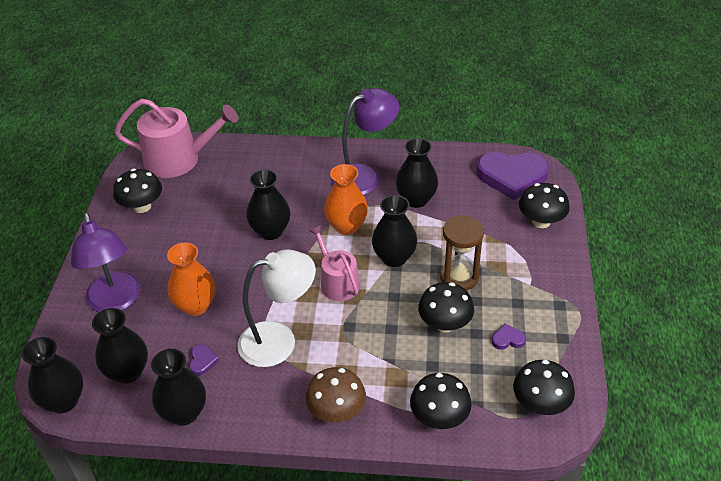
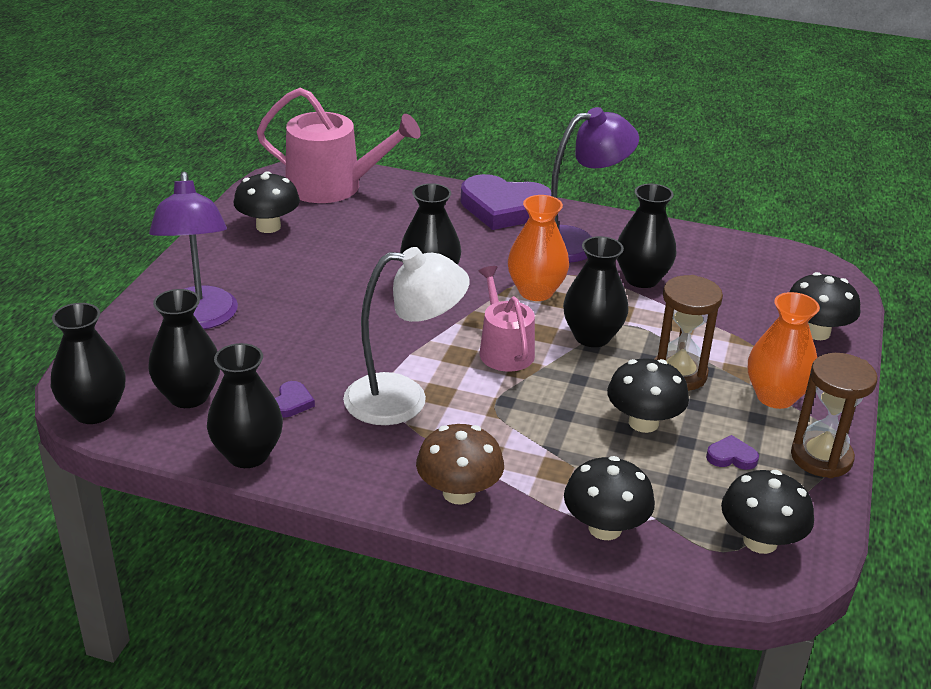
camera: 10 degrees right, 10 degrees down
orange vase [167,242,215,316] -> orange vase moved to [748,292,820,409]
purple heart [476,152,549,200] -> purple heart moved to [461,174,551,230]
none -> brown hourglass [791,353,878,478]

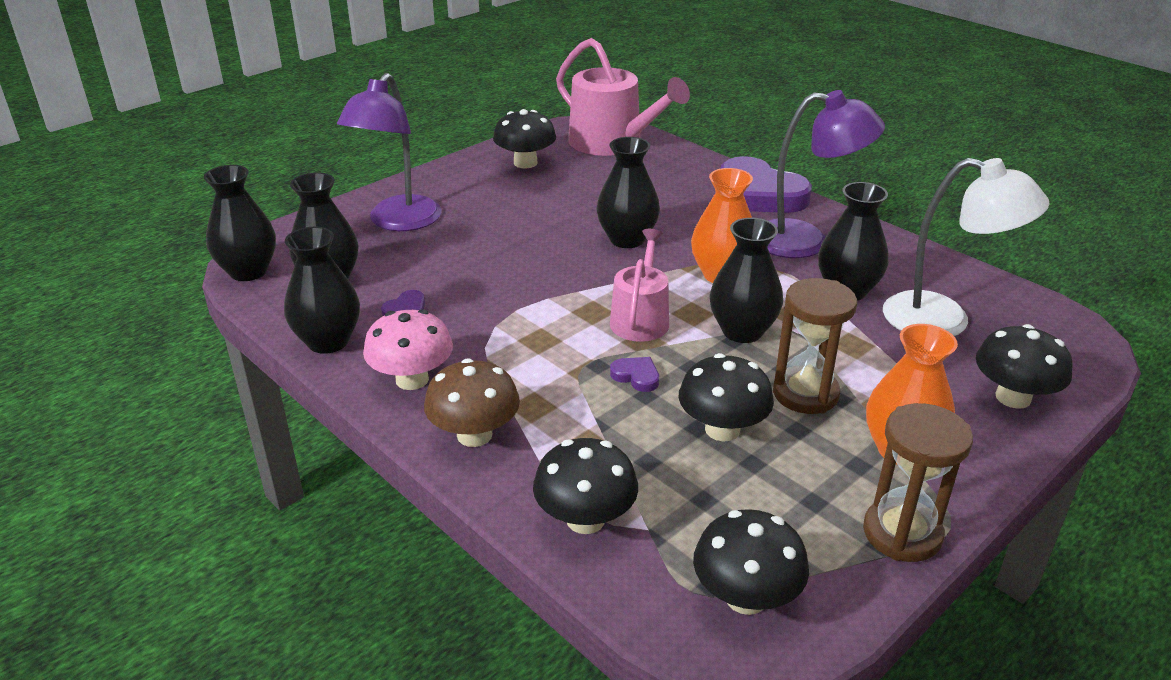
camera: 30 degrees right, 0 degrees up
white lamp [343,247,470,425] -> white lamp moved to [883,158,1049,336]
purple heart [706,435,759,470] -> purple heart moved to [610,357,659,392]
none -> pink mushroom [363,309,453,390]

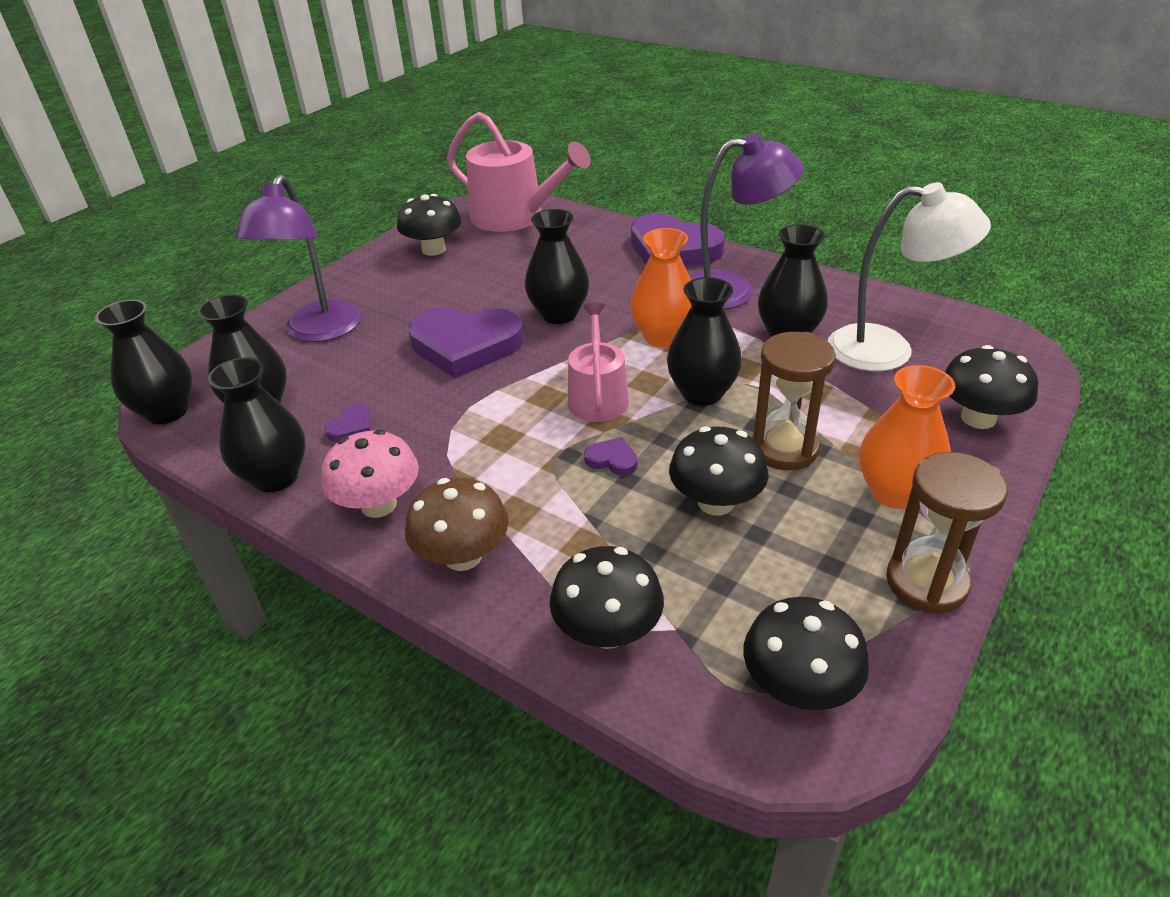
camera: 10 degrees left, 5 degrees up
none -> purple heart [408,308,523,378]

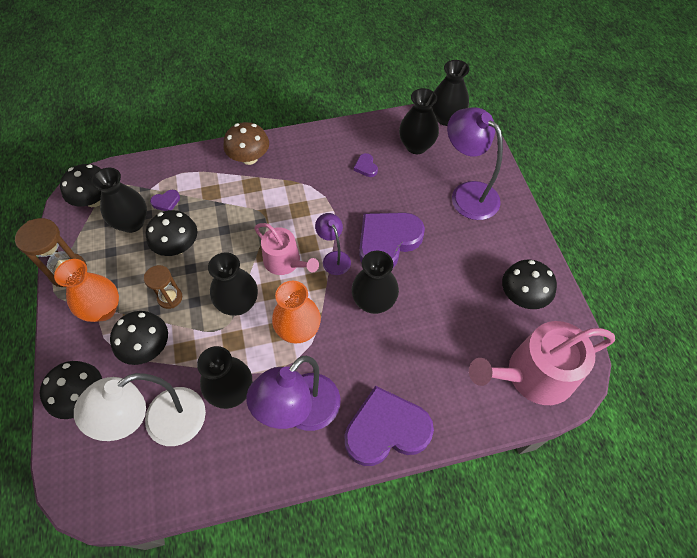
camera: 130 degrees right, 20 degrees up
black vase [208,357,306,492] -> black vase moved to [91,168,147,233]
pink mushroom [321,430,419,518] -> none
black mushroom [550,546,664,649] -> black mushroom moved to [110,311,168,365]
purple heart [584,437,638,476] -> purple heart moved to [150,190,180,211]
brown hourglass [752,332,836,470] -> brown hourglass [144,265,182,309], size x0.65
none -> purple lamp [315,213,351,275]

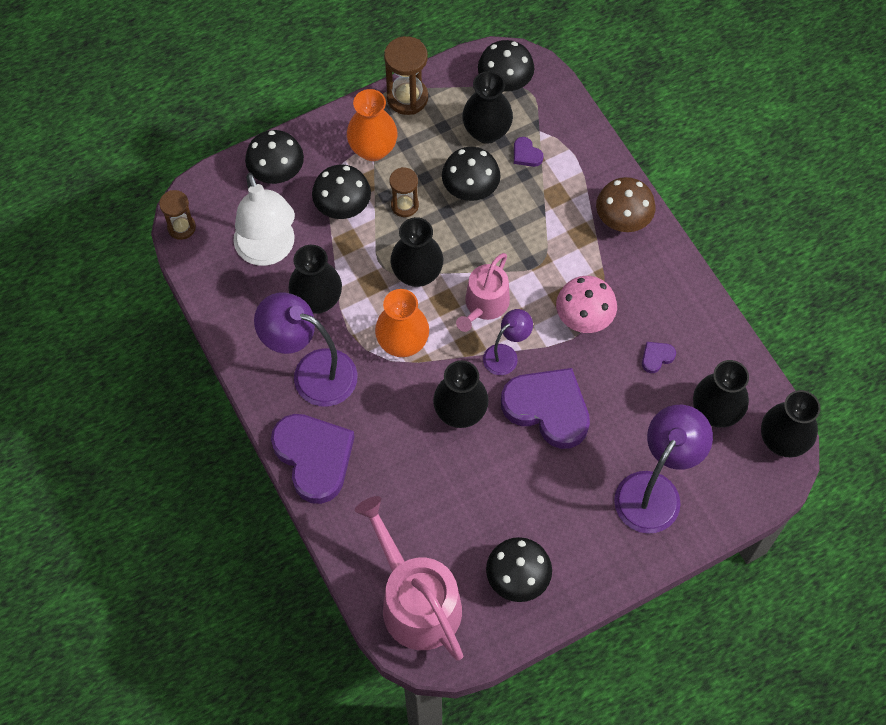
camera: 75 degrees right, 5 degrees up
white lamp [74,373,206,446] -> white lamp turned 150 degrees counterclockwise [233,173,295,266]
none -> brown hourglass [159,190,196,240]
none -> pink mushroom [556,276,617,333]

